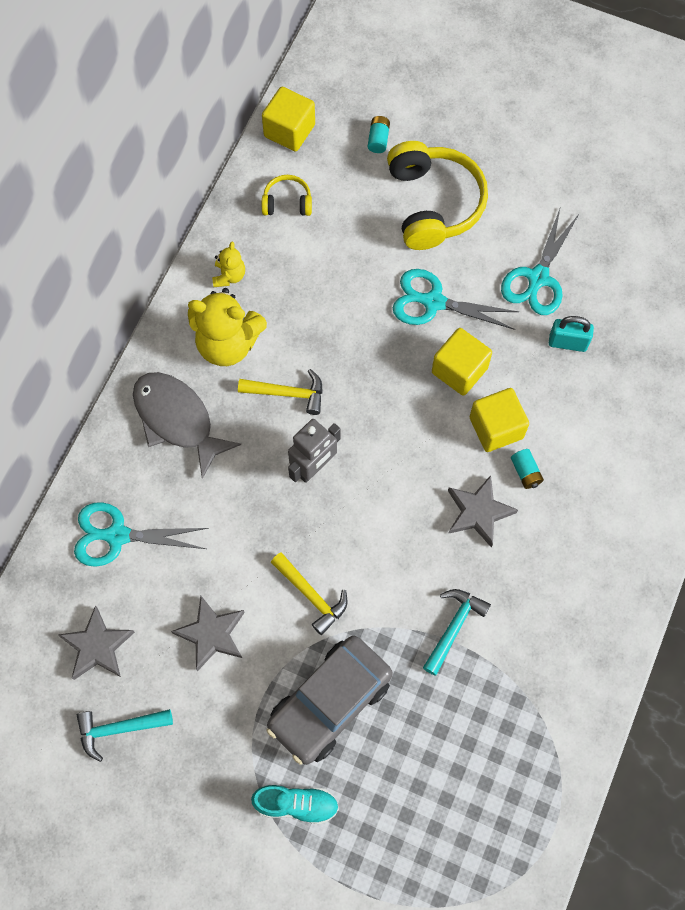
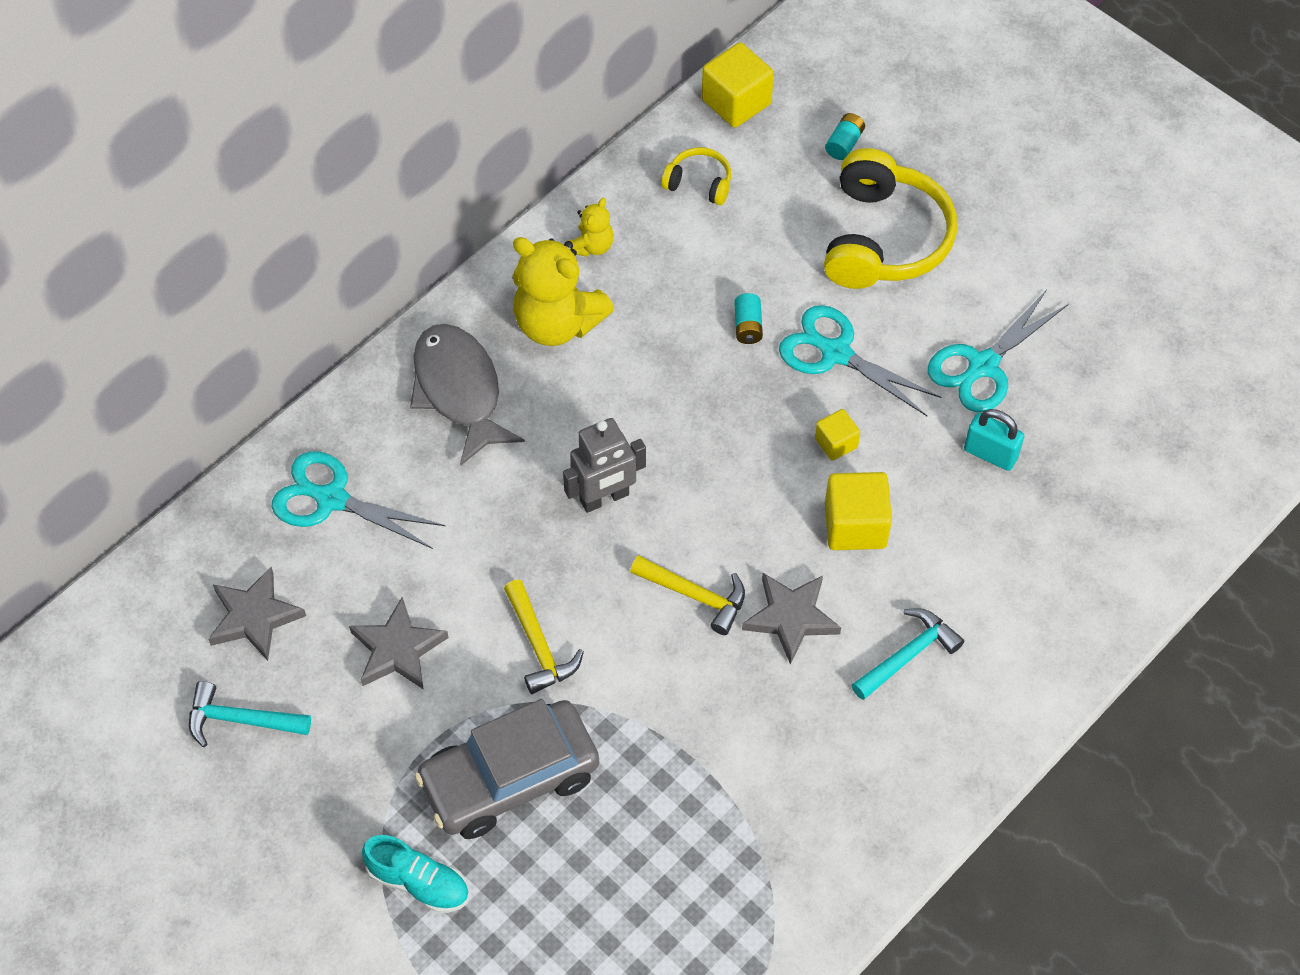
camera: 20 degrees right, 10 degrees down
yellow hammer [238,369,323,415] -> yellow hammer moved to [630,555,745,635]
turquoise hammer [423,589,491,676] -> turquoise hammer moved to [851,608,964,700]
yellow cube [432,328,492,396] -> yellow cube [815,409,860,461], size x0.57
turquoise battery [511,449,544,489] -> turquoise battery moved to [734,293,763,344]

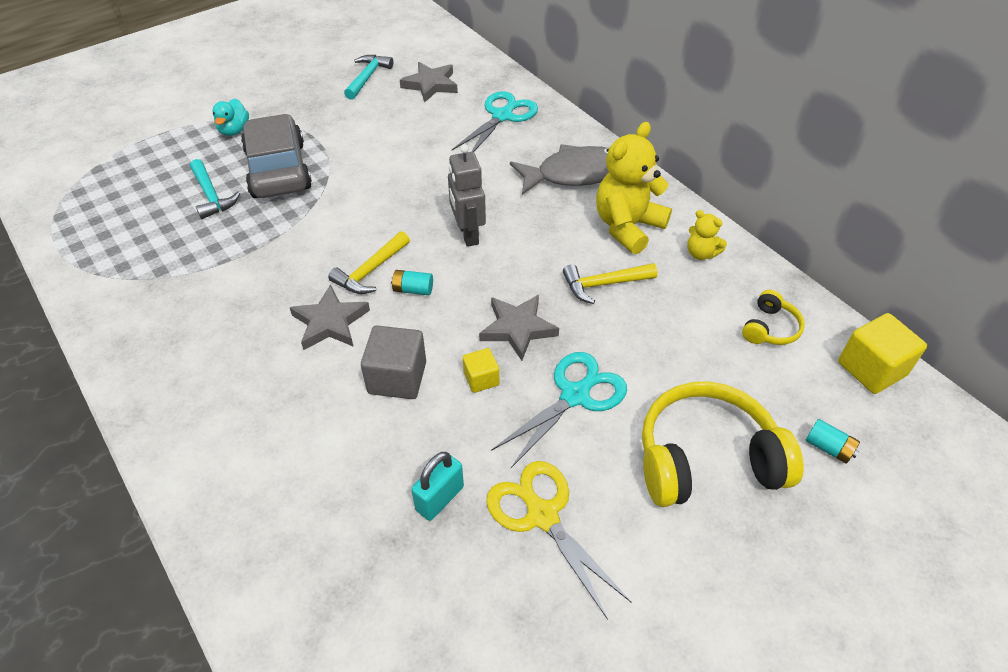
camera: 100 degrees right, 10 degrees down
grey star [349,597,449,690] -> grey star moved to [479,295,559,361]
turquoise shoe [362,835,469,913] -> turquoise duck [212,99,249,136]
yellow hammer [504,580,584,694] -> yellow hammer moved to [563,263,658,304]
turquoise battery [734,293,763,344] -> turquoise battery moved to [391,270,433,295]
yellow headphones [824,148,957,289] -> yellow headphones turned 150 degrees clockwise [642,381,803,507]
yellow cube [825,472,892,550] -> grey cube [361,326,426,399]
turquoise hammer [851,608,964,700] -> turquoise hammer moved to [190,159,240,219]
turquoise scissors [928,290,1068,412] -> yellow scissors [486,461,632,620]

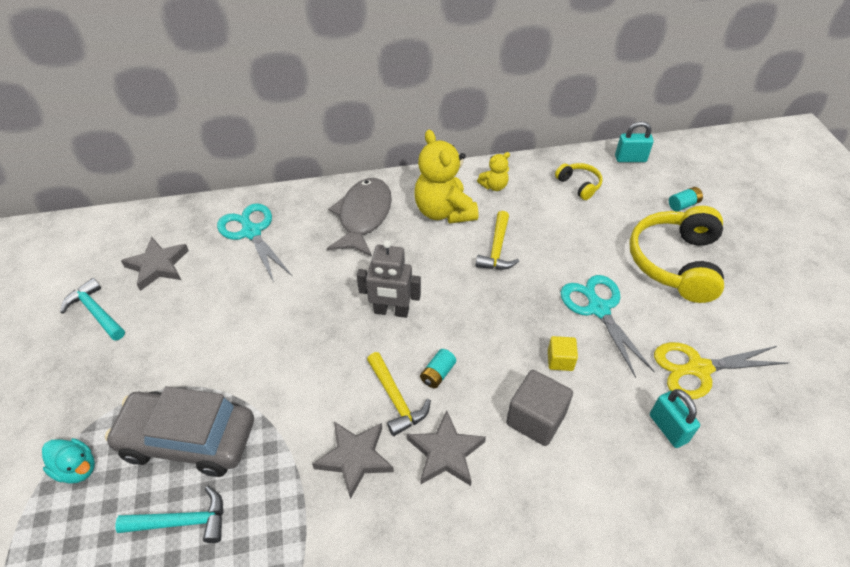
camera: 65 degrees left, 0 degrees up
grey star [479,295,559,361] -> grey star moved to [312,422,394,499]
yellow cube [838,313,927,394] -> turquoise padlock [615,121,654,162]

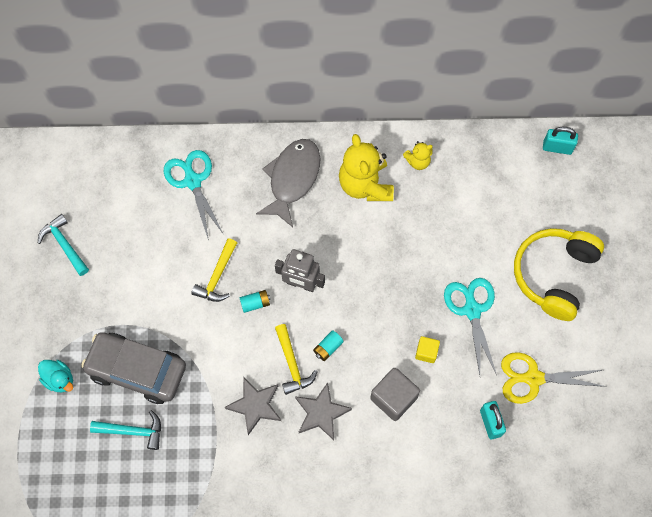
camera: 10 degrees right, 20 degrees up
grey star [121,237,189,291] -> none
yellow hammer [476,211,519,270] -> yellow hammer moved to [191,238,237,302]
yellow headphones [555,163,603,200] -> none
turquoise battery [669,187,703,211] -> turquoise battery moved to [240,290,270,313]

